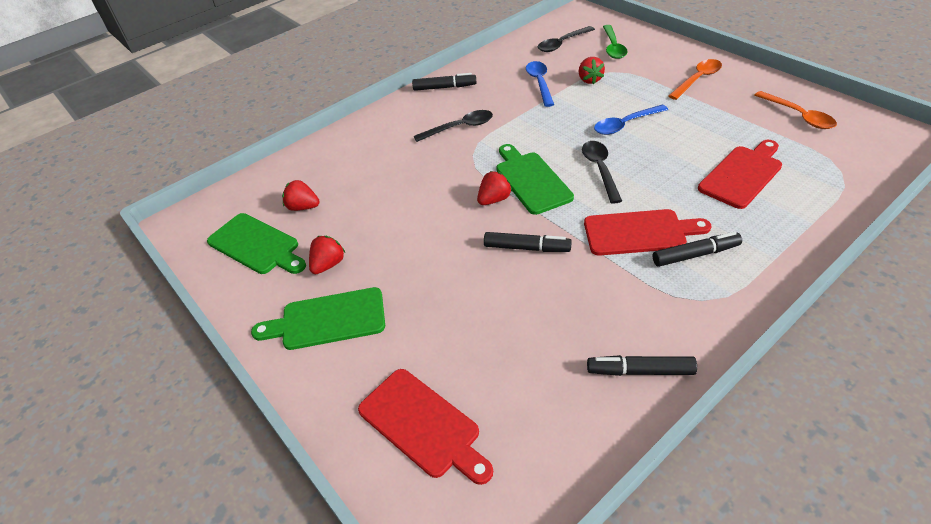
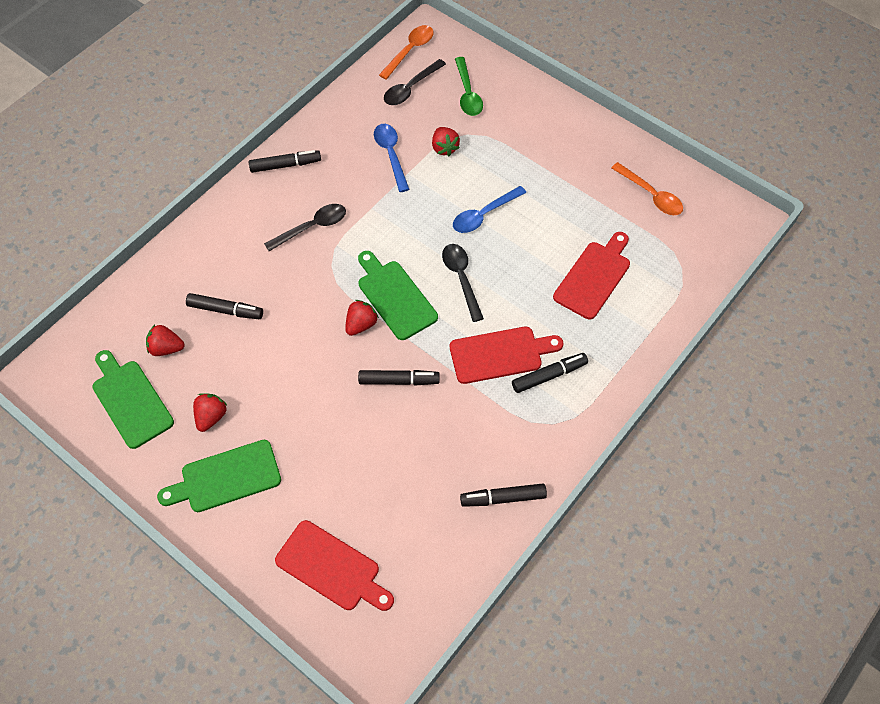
camera: 15 degrees left, 15 degrees up
green cutting board [207,213,306,274] -> green cutting board turned 150 degrees counterclockwise [92,350,174,449]
orange spoon [668,59,722,100] -> orange spoon moved to [379,25,433,80]
none -> black marker [186,293,263,319]

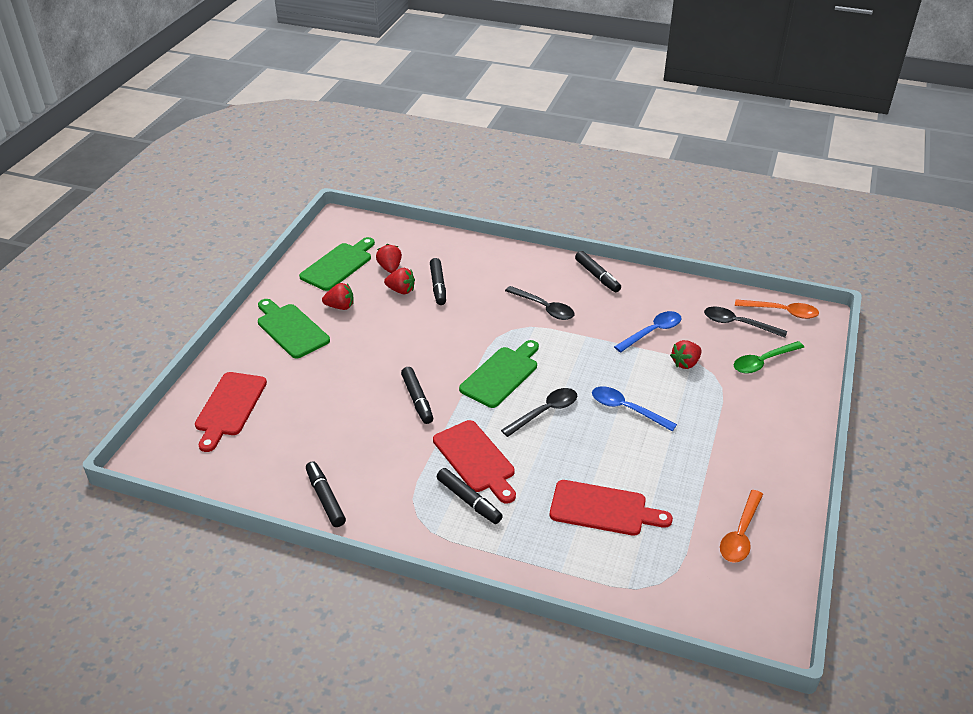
camera: 70 degrees right, 20 degrees down
red strawberry [345,300,379,336] -> red strawberry moved to [384,268,415,294]

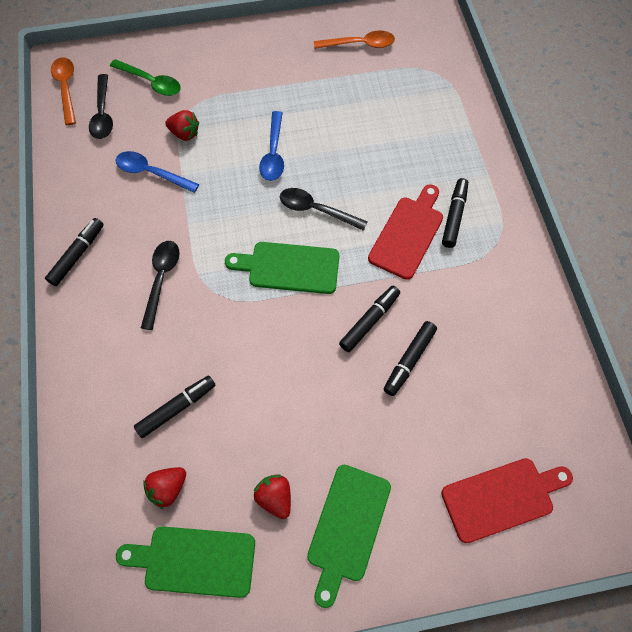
camera: 120 degrees left, 25 degrees up
black marker [306,461,346,527] -> black marker moved to [384,321,437,396]
red strawberry [384,268,415,294] -> none
red cutting board [550,480,673,536] -> none

